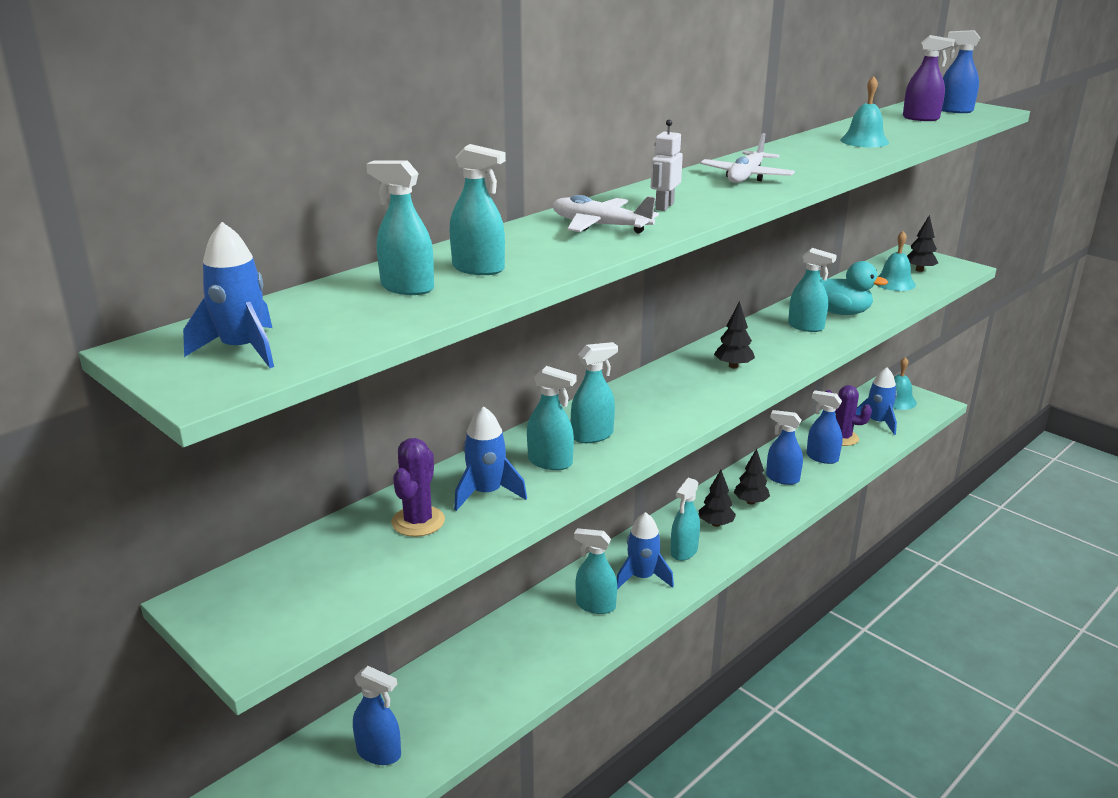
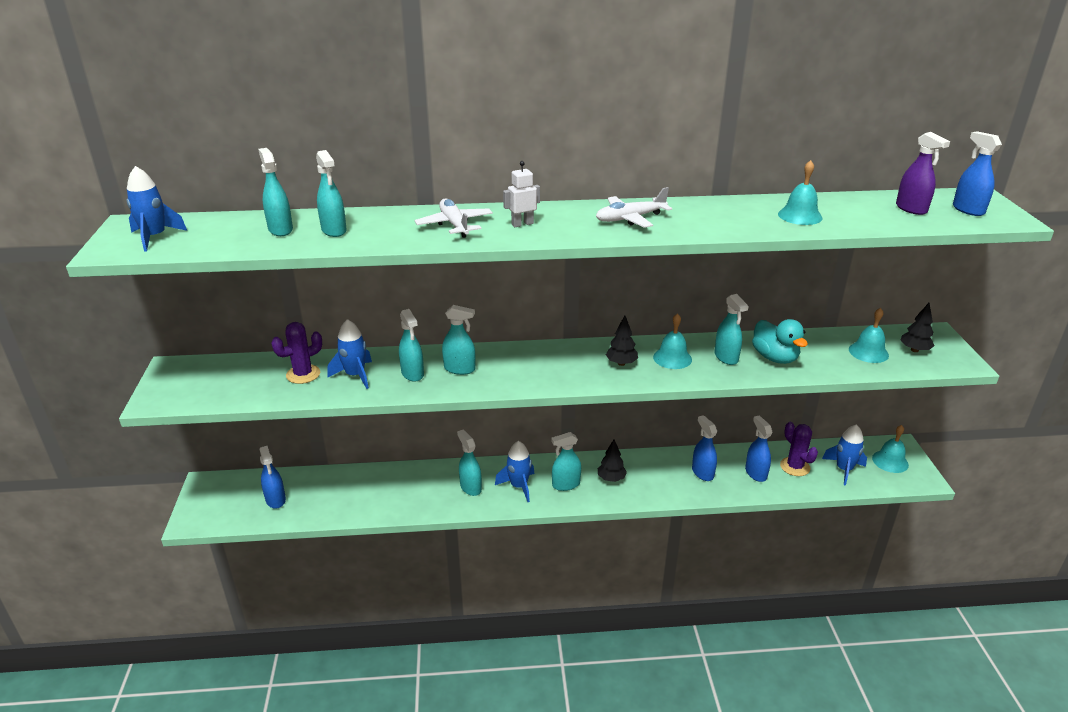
camera: 40 degrees right, 5 degrees up
black tree [734,448,770,505] -> none
none -> turquoise bell [653,313,692,369]

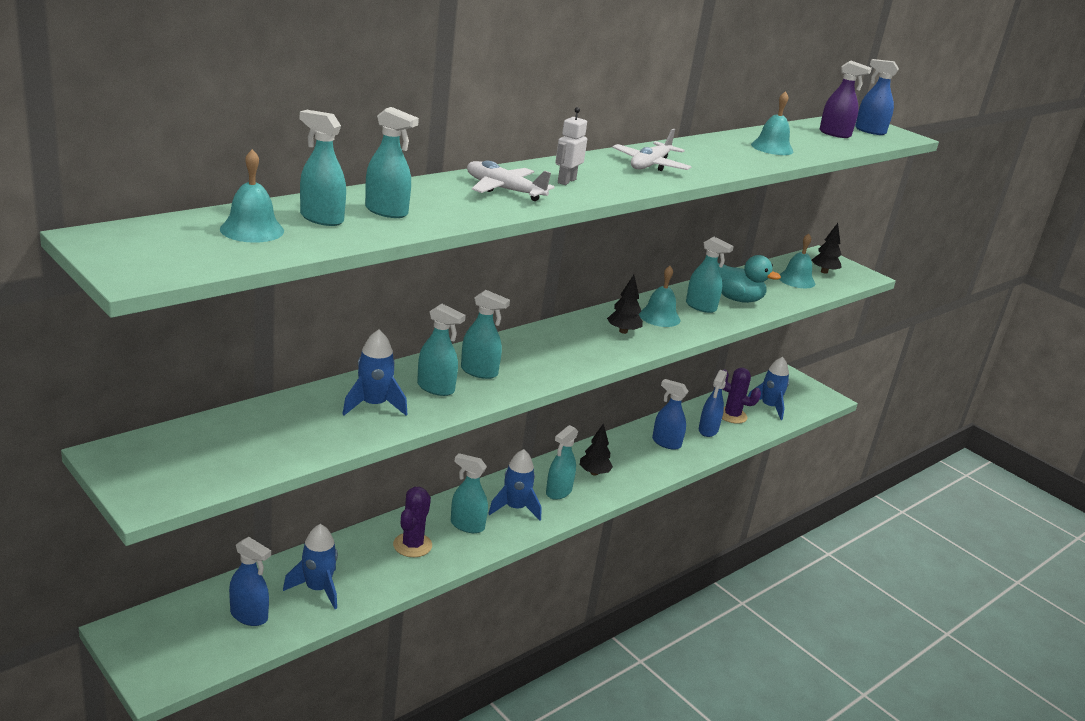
camera: 40 degrees left, 5 degrees down
blue rocket [127,166,187,252] -> blue rocket moved to [283,524,338,609]
purple cactus [271,322,322,384] -> purple cactus moved to [393,487,432,557]
turquoise spray bottle [442,305,475,375] -> turquoise spray bottle turned 45 degrees clockwise [461,290,510,379]
blue spray bottle [745,415,773,482] -> blue spray bottle turned 105 degrees counterclockwise [699,370,727,437]
turquoise bell [872,425,909,473] -> turquoise bell moved to [220,149,284,243]

